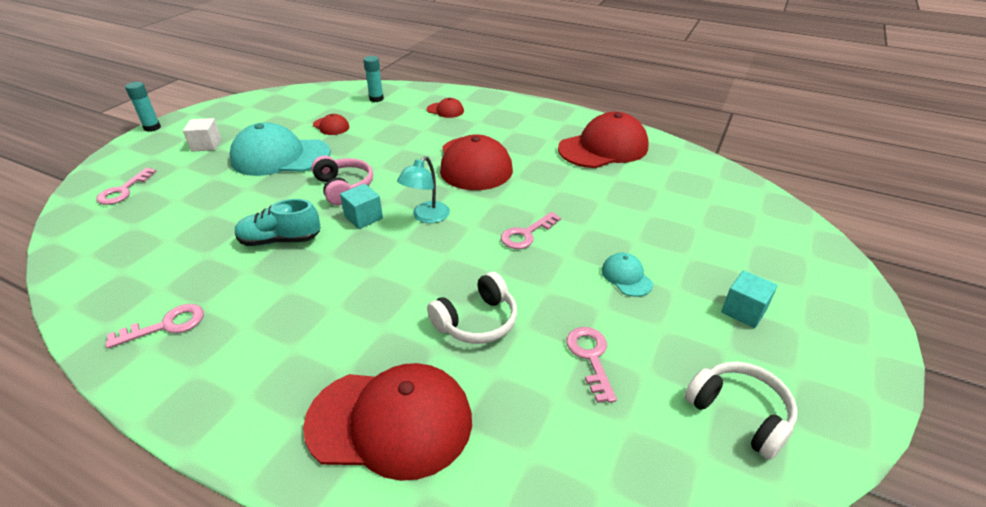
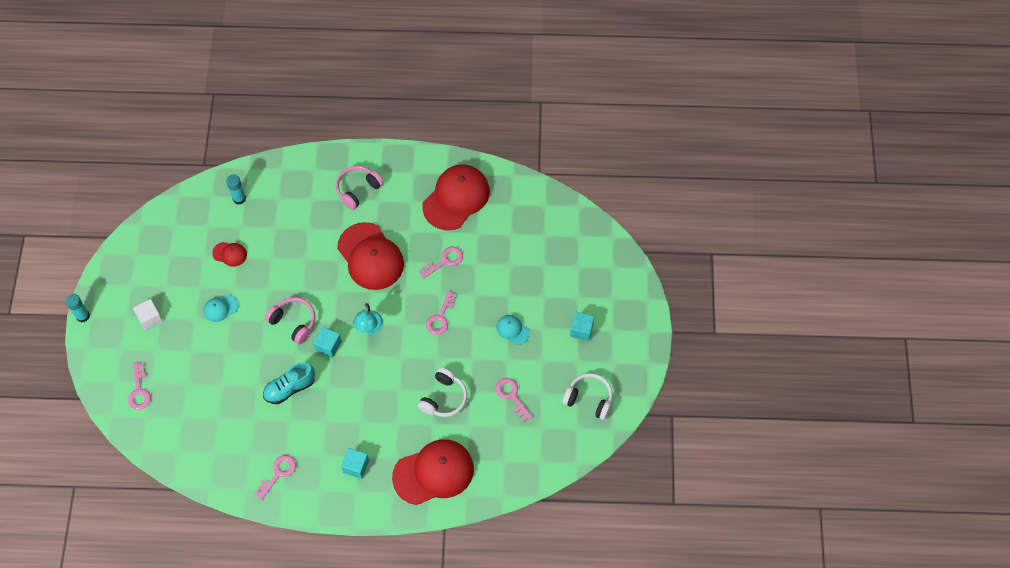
camera: 25 degrees left, 25 degrees up
turquoise cap [230,122,331,176] -> turquoise cap [204,295,239,322], size x0.45
red cap [427,98,464,118] -> none
none -> pink headphones [336,166,384,210]
none -> turquoise cube [341,448,369,479]
none -> pink key [419,247,463,279]

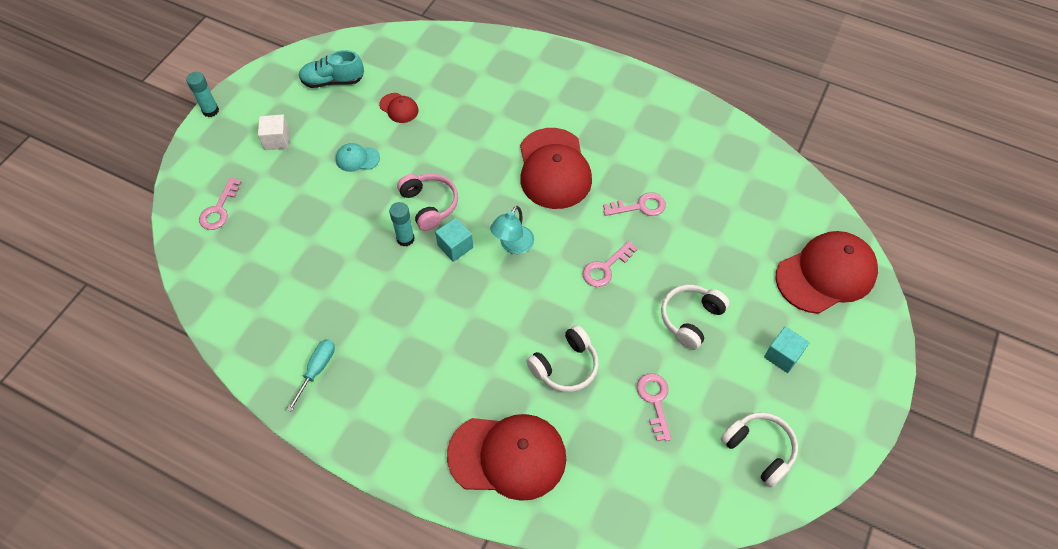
camera: 25 degrees right, 5 degrees down
turquoise glue stick [226,175,246,205] -> turquoise glue stick moved to [389,202,415,246]
pink key [255,455,296,500] -> turquoise screwdriver [287,339,335,412]
turquoise shoe [263,363,315,404] -> turquoise shoe moved to [299,50,364,88]
pink headphones [336,166,384,210] -> none
turquoise cube [341,448,369,479] -> none
red cap [422,165,490,230] -> red cap moved to [775,231,878,314]
turquoise cap [497,315,530,345] -> white headphones [661,285,730,350]

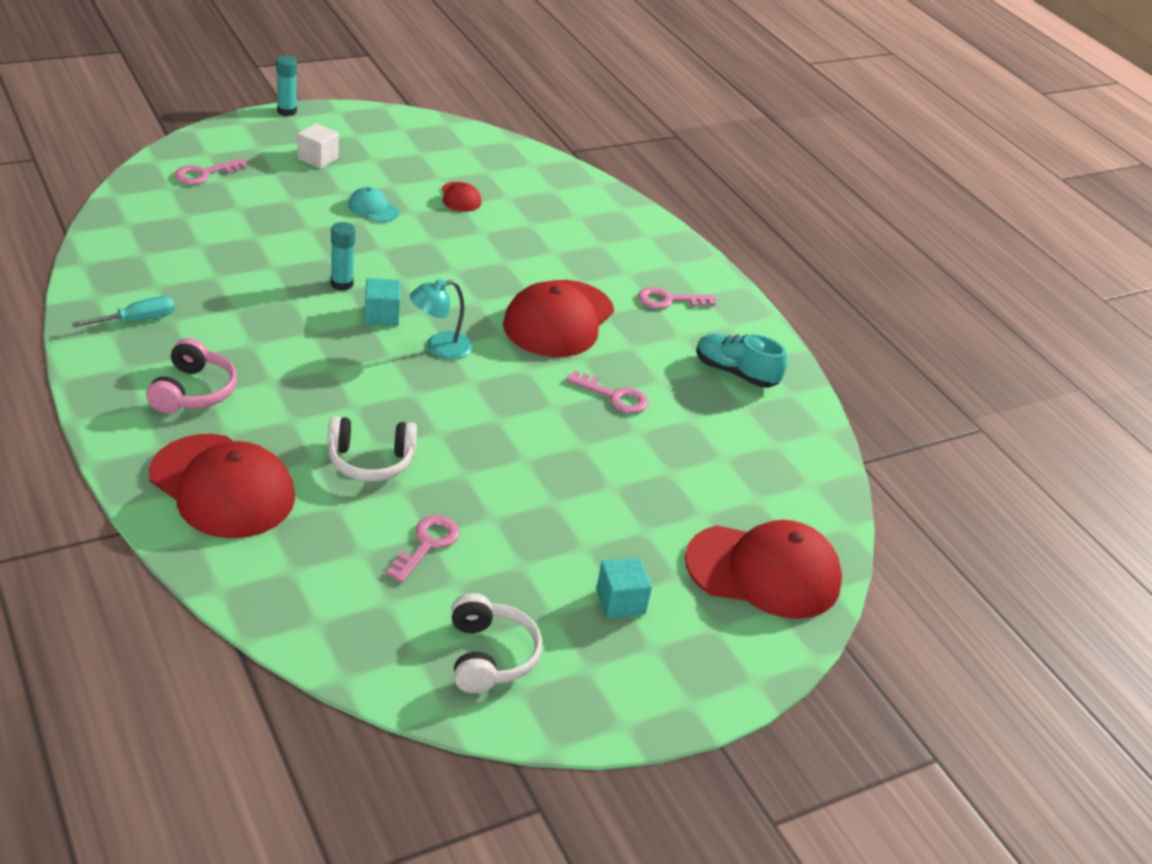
camera: 30 degrees right, 20 degrees down
turquoise shoe [299,50,364,88] -> turquoise shoe moved to [696,333,787,388]
pink headphones [397,173,458,231] -> pink headphones moved to [146,338,237,413]
pink key [583,241,637,287] -> pink key moved to [638,287,716,309]
white headphones [661,285,730,350] -> none

